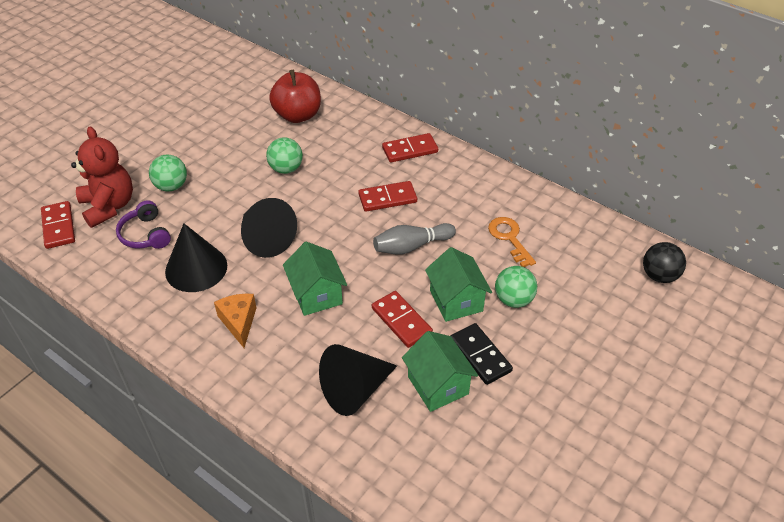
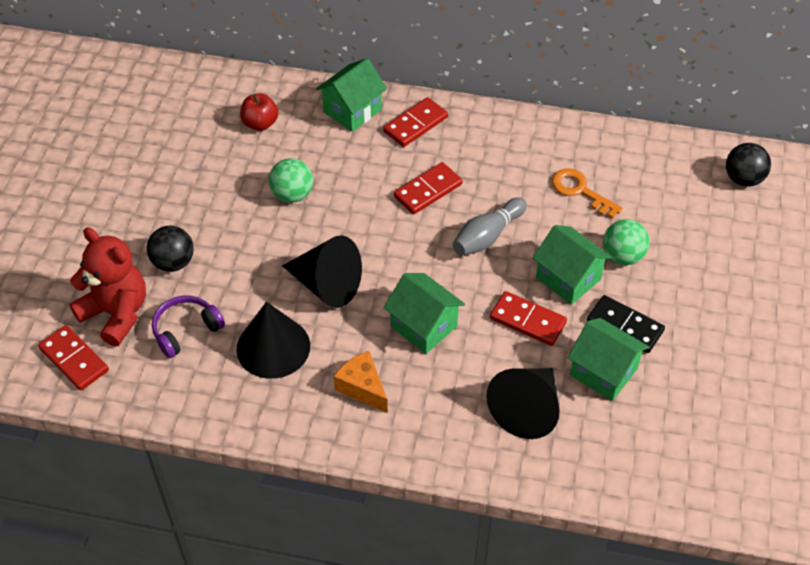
camera: 25 degrees left, 5 degrees up
purple headphones [116,200,171,249] -> purple headphones turned 105 degrees clockwise [152,296,225,358]
green ball [149,155,187,192] -> black ball [147,225,194,272]
red apple [269,70,321,123] -> red apple [240,93,278,131], size x0.60
none -> green house [316,58,387,132]

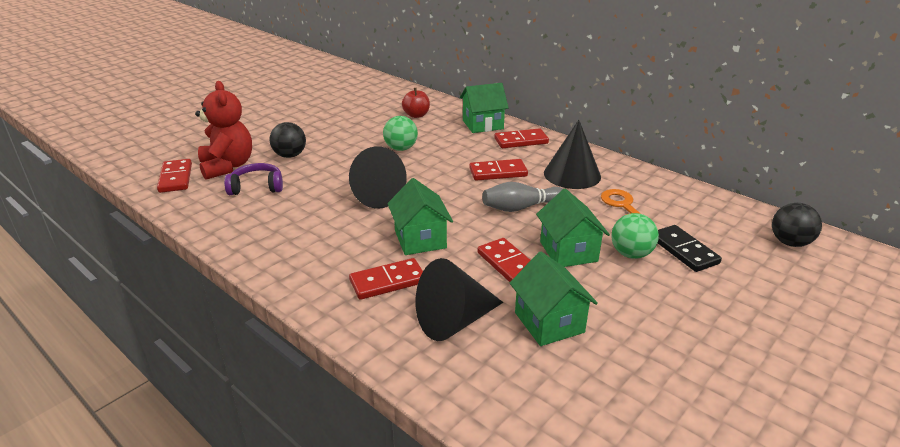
camera: 30 degrees right, 20 degrees down
black cone [236,302,310,379] -> black cone moved to [544,120,601,189]
orange cheese [334,351,388,413] -> none
black domino [587,295,665,353] -> black domino moved to [658,225,722,272]
none -> red domino [349,258,423,300]

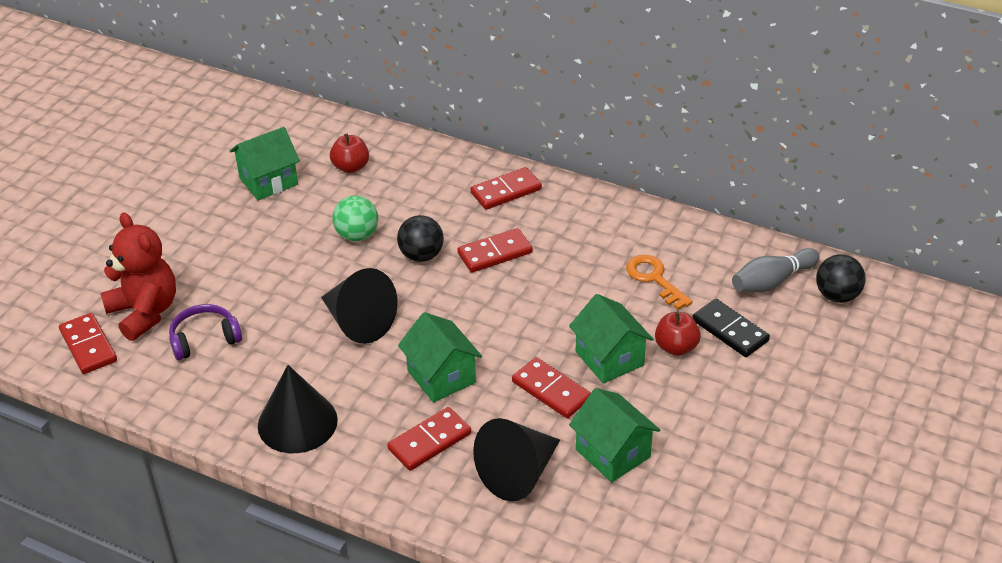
camera: 15 degrees left, 10 degrees up
black ball [270,122,306,158] -> black ball moved to [397,215,444,262]
green house [460,83,509,133] -> green house moved to [230,127,300,200]
grey bowling pin [482,182,563,212] -> grey bowling pin moved to [732,248,819,293]
black cone [544,120,601,189] -> black cone moved to [258,365,338,453]
green ball [611,213,659,259] -> red apple [655,312,701,356]

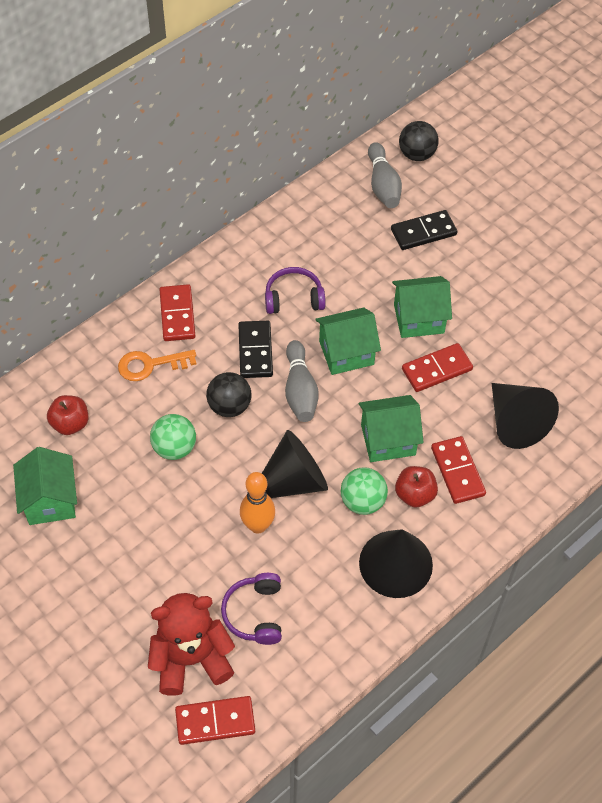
camera: 70 degrees left, 15 degrees up
red domino [457,228,533,272] -> black domino [238,321,273,378]
green house [569,388,660,482] -> green house moved to [315,307,381,375]
orange key [626,255,693,310] -> orange key moved to [118,350,196,381]
red apple [655,312,701,356] -> red apple moved to [395,466,438,508]
none -> orange bowling pin [240,472,275,534]
none -> purple headphones [265,267,326,314]
none -> grey bowling pin [285,340,319,422]
none -> green ball [341,467,388,515]

